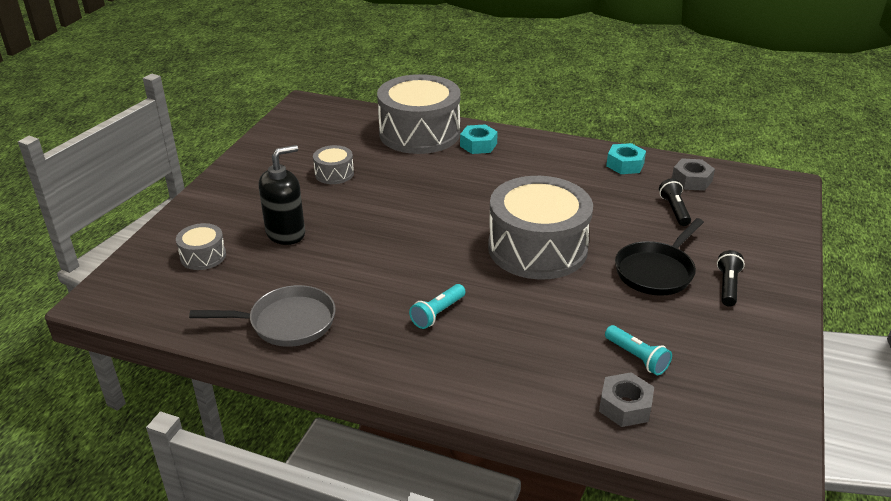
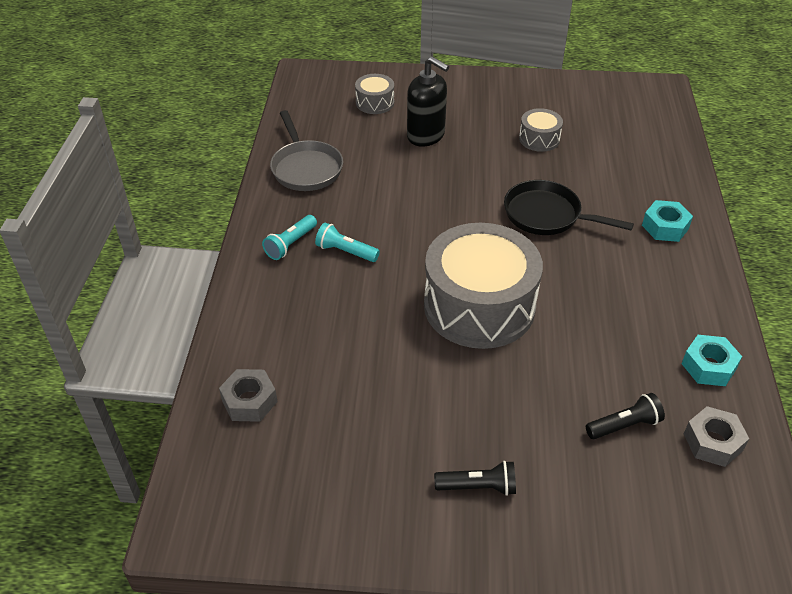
camera: 75 degrees right, 10 degrees up
grey drum [377,74,461,154] -> none
turquoise flashlight [605,325,672,375] -> turquoise flashlight moved to [262,215,317,260]
black pan [615,218,704,296] -> black pan moved to [504,180,634,235]

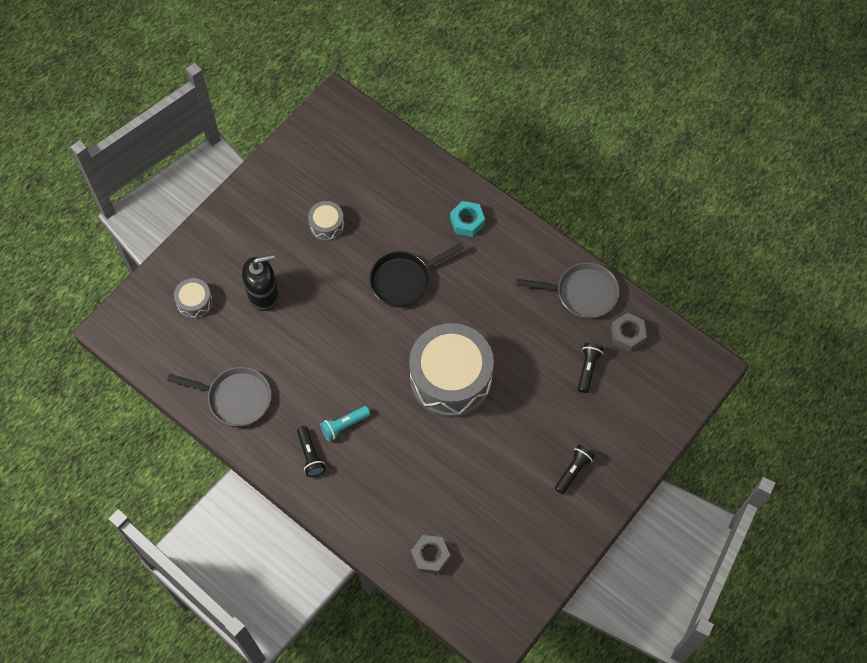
camera: 55 degrees left, 20 degrees up
turquoise flashlight [262,215,317,260] -> black flashlight [297,426,326,477]
turquoise nut [682,335,742,386] -> grey pan [517,263,619,319]

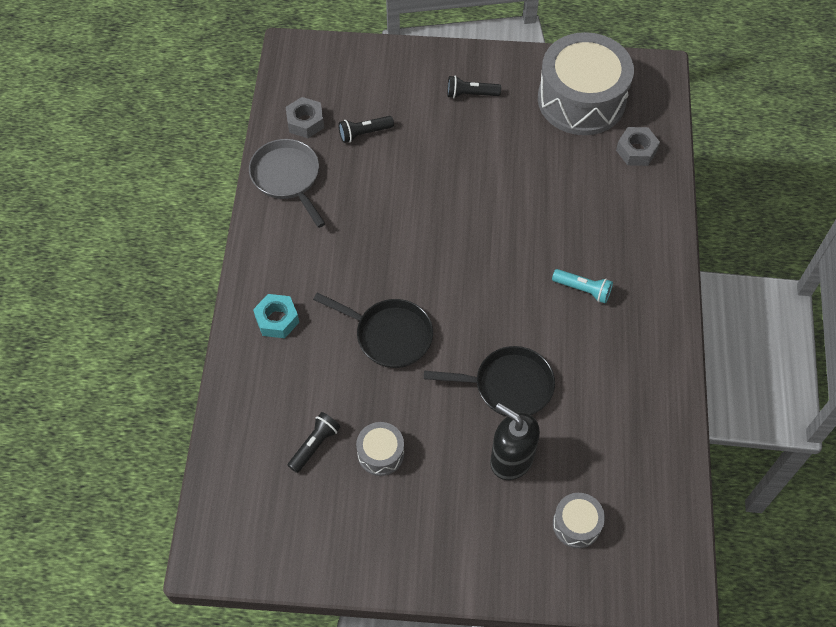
camera: 125 degrees left, 5 degrees down
grey pan [167,367,271,426] -> none
black flashlight [297,426,326,477] -> black flashlight moved to [288,412,341,473]
grey drum [409,323,494,418] -> grey drum moved to [538,32,634,135]
none -> black pan [424,346,555,417]

